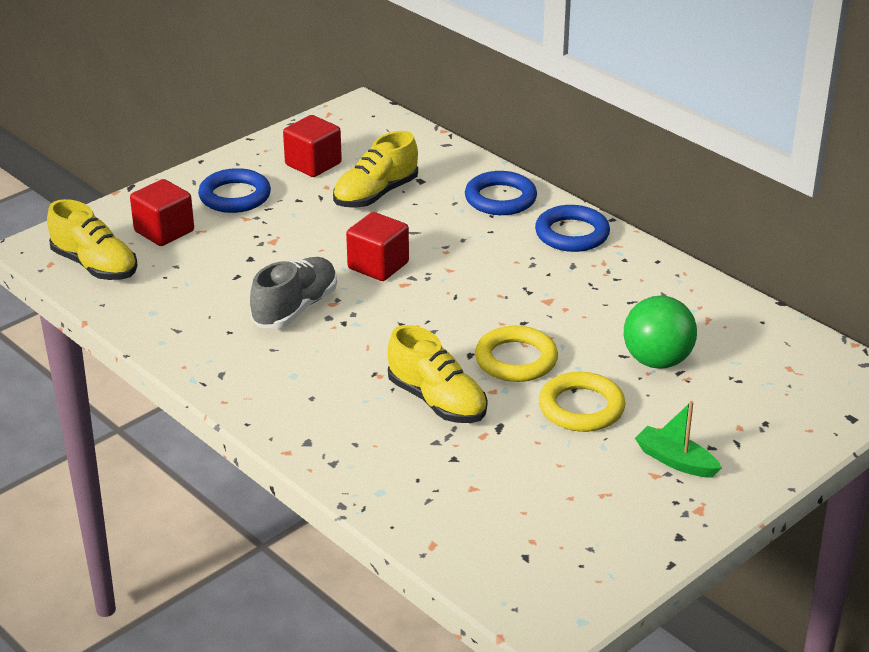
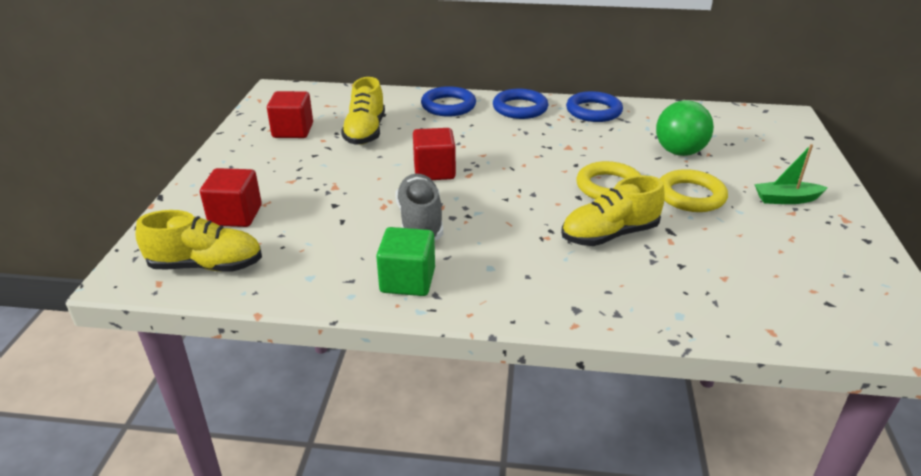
camera: 40 degrees left, 0 degrees up
blue ring [198,168,271,213] -> blue ring moved to [566,91,623,122]
yellow shoe [387,325,487,423] -> yellow shoe turned 150 degrees clockwise [561,175,665,246]
none -> green cube [376,227,435,296]

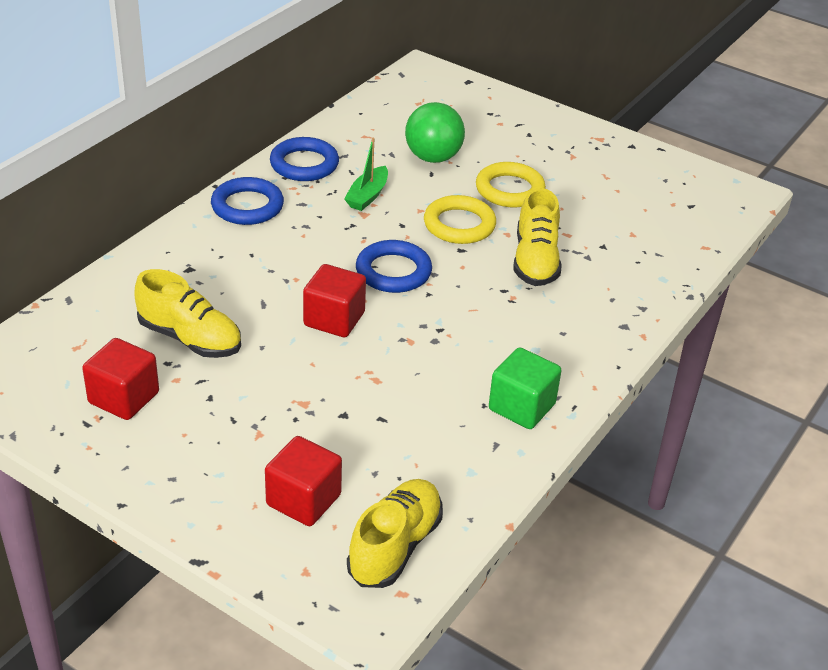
camera: 65 degrees left, 5 degrees up
grey shoe [395,174,443,241] -> none
blue ring [421,86,476,117] -> blue ring moved to [356,240,432,293]
green boat [754,144,828,204] -> green boat moved to [344,138,388,211]

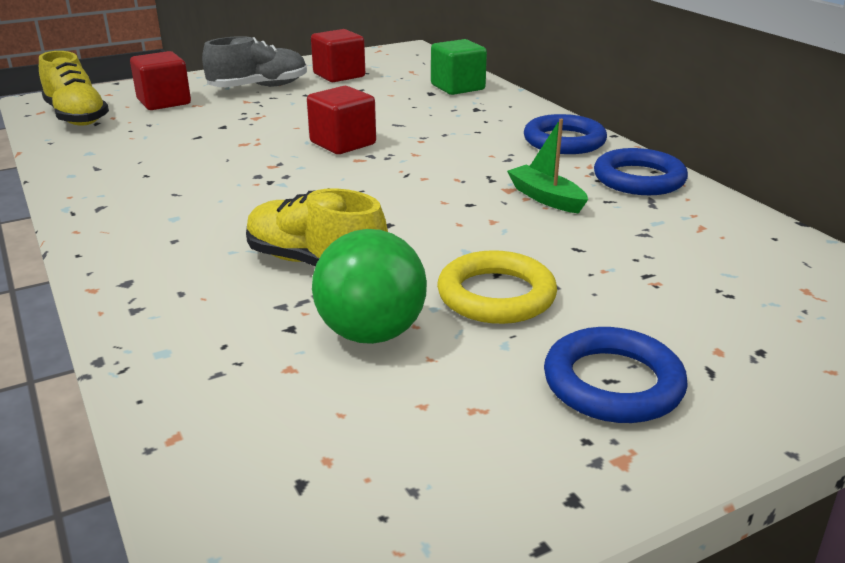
camera: 120 degrees right, 10 degrees down
yellow shoe [134,269,241,358] -> none
blue ring [356,240,432,293] -> blue ring moved to [544,327,688,423]
green ball [405,102,465,163] -> green ball moved to [312,229,427,344]
yellow ring [424,195,496,244] -> none
green cube [489,347,562,429] -> green cube moved to [431,39,487,95]
none -> grey shoe [202,36,307,87]

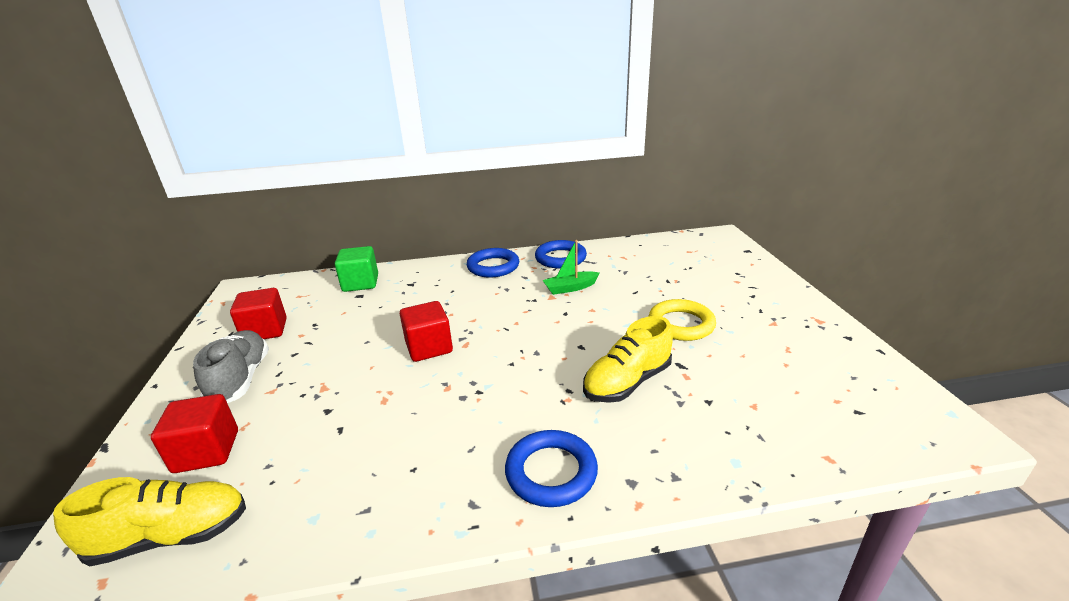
camera: 70 degrees left, 0 degrees up
green ball [312,229,427,344] -> none
blue ring [544,327,688,423] -> blue ring moved to [505,430,598,507]

